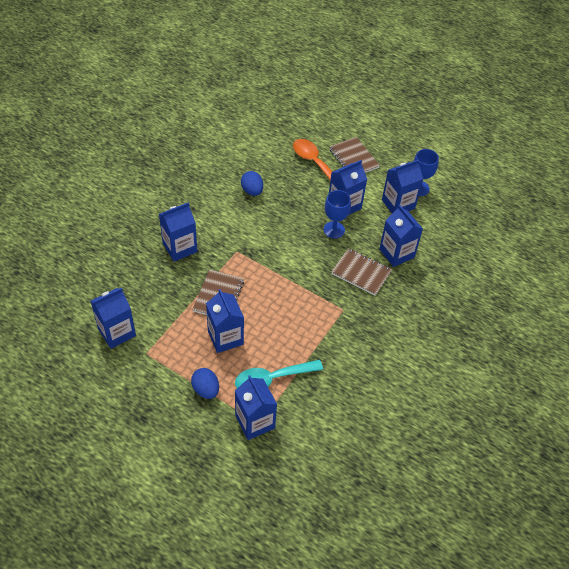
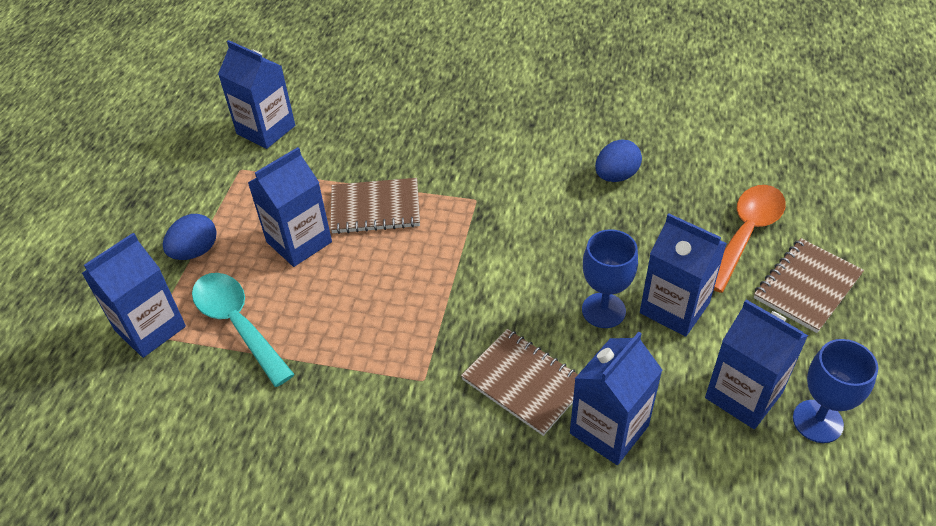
camera: 75 degrees right, 5 degrees down
blue carton [159,202,197,261] -> none
brown notebook [332,248,392,295] -> brown notebook turned 60 degrees counterclockwise [461,329,578,436]

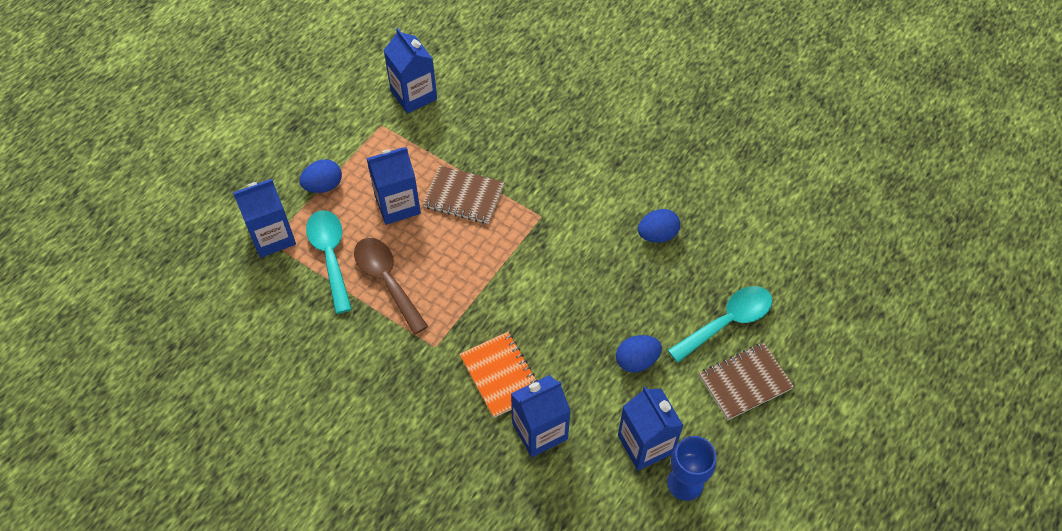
camera: 20 degrees right, 10 degrees up
brown notebook [461,329,578,436] -> orange notebook [460,332,538,418]
blue goblet [582,229,638,328] -> none
blue carton [640,213,727,337] -> blue egg [616,335,662,373]
orange spoon [714,185,786,293] -> turquoise spoon [668,286,772,363]
none -> brown spoon [354,238,428,335]

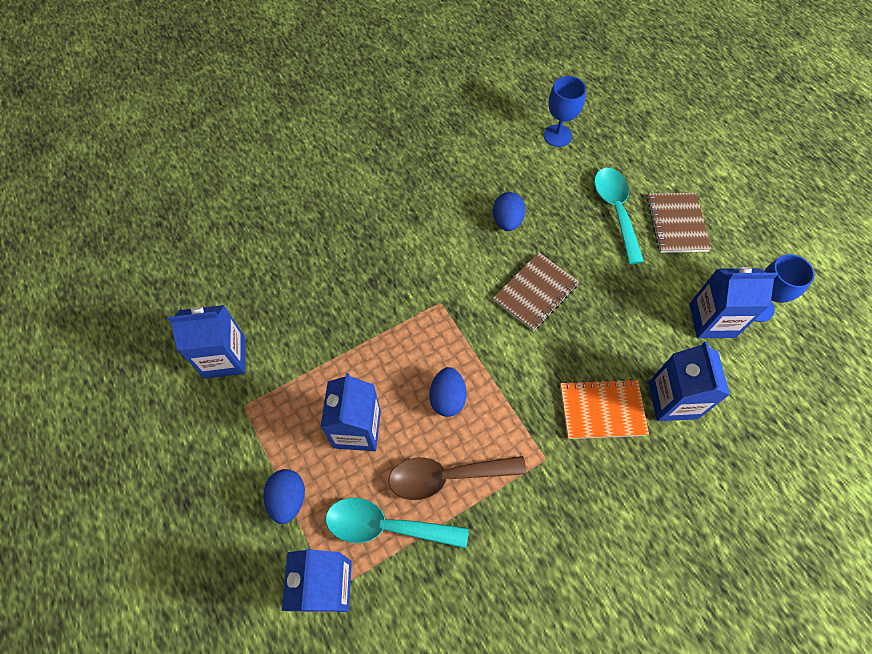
camera: 65 degrees left, 5 degrees up
brown notebook [423,166,505,224] -> brown notebook moved to [493,252,579,331]
blue egg [616,335,662,373] -> blue egg moved to [429,367,467,417]
none -> blue goblet [544,76,586,147]

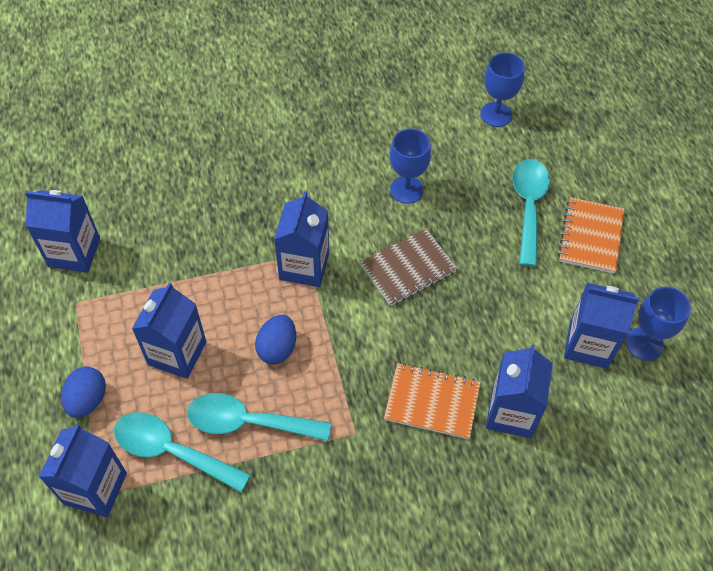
camera: 15 degrees right, 5 degrees down
brown spoon [388,456,527,500] -> turquoise spoon [187,393,331,441]
blue egg [493,192,525,231] -> blue goblet [390,129,431,204]
brown notebook [647,193,711,253] -> orange notebook [558,197,624,273]
none -> blue carton [274,191,329,287]

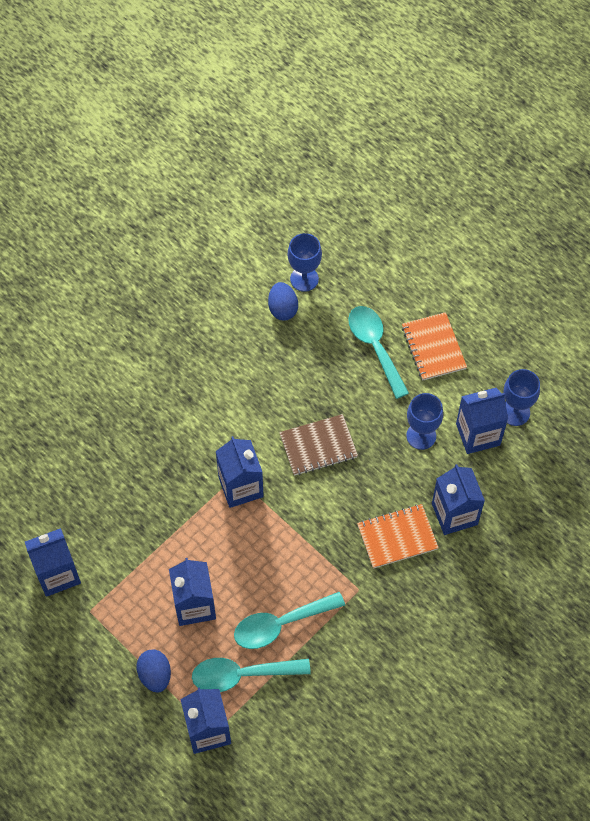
camera: 30 degrees left, 5 degrees up
blue egg [255,315,296,364] -> blue egg moved to [268,282,298,320]
brown notebook [360,228,457,306] -> brown notebook turned 45 degrees clockwise [279,414,358,476]
blue goblet [390,129,431,204] -> blue goblet moved to [406,393,443,450]

